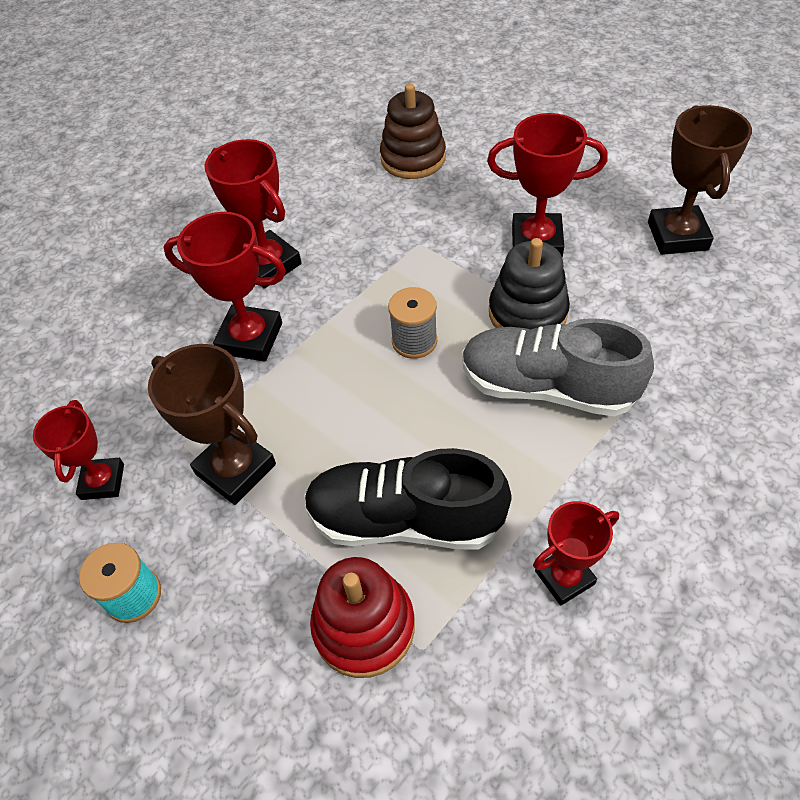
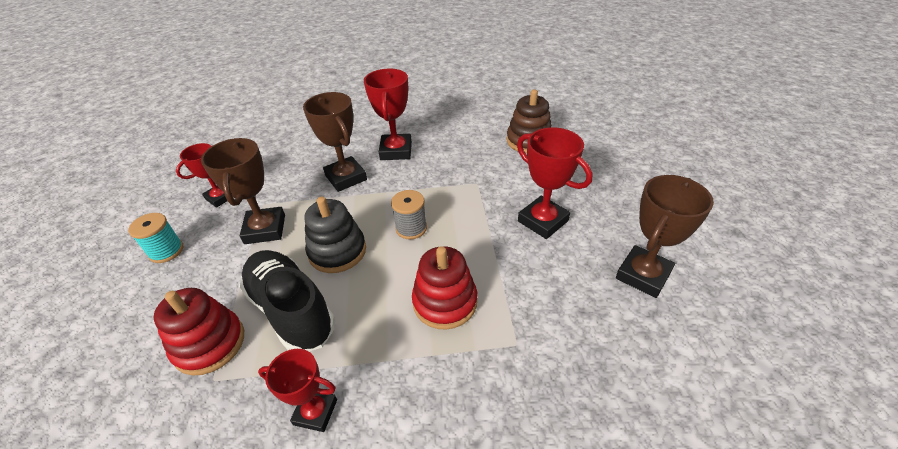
camera: 40 degrees right, 10 degrees down
red trophy [163,212,286,361] -> brown trophy [303,92,367,192]
grey shoe [462,318,654,416] -> red stacking toy [412,246,477,330]
black stacking toy [489,238,570,330] -> black stacking toy moved to [304,197,366,273]

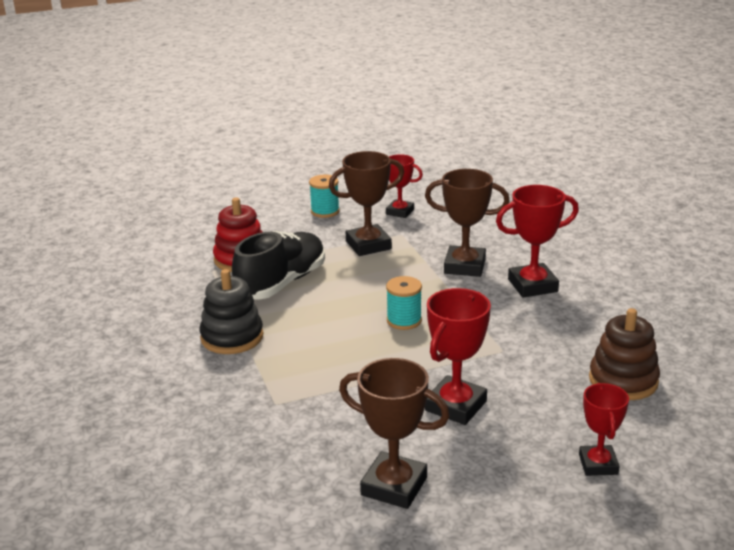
camera: 75 degrees right, 15 degrees down
red trophy [258,349,337,432] -> red trophy moved to [579,383,629,476]
brown trophy [303,92,367,192] -> brown trophy turned 60 degrees clockwise [425,169,510,277]
black stacking toy [304,197,366,273] -> black stacking toy moved to [200,269,263,354]
grey spool [391,190,427,240] -> turquoise spool [386,276,422,330]
red stacking toy [412,246,477,330] -> none

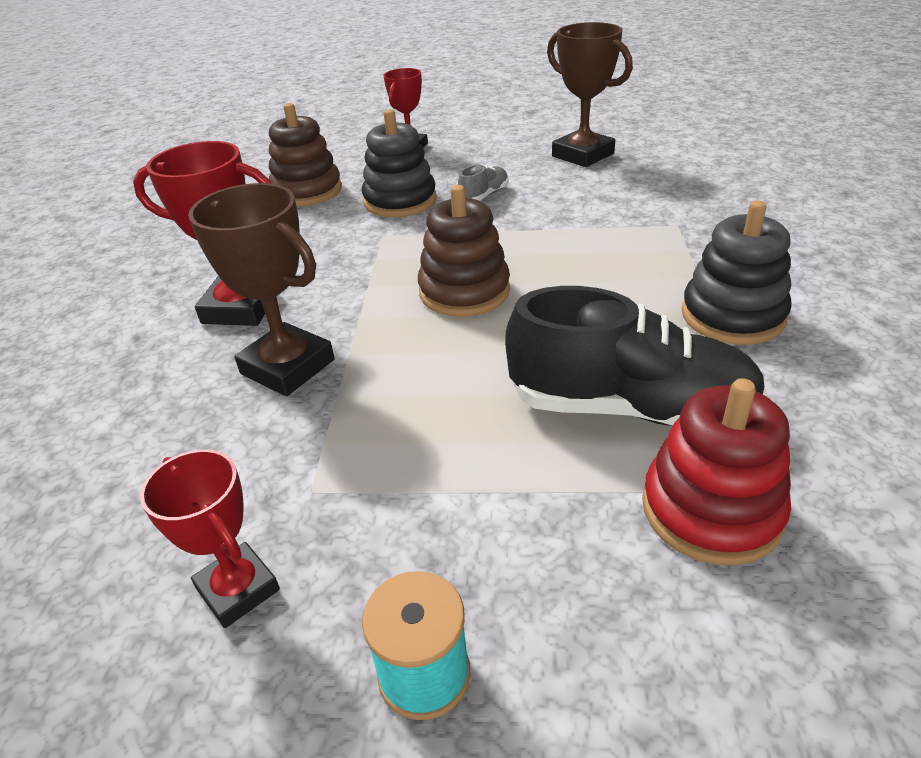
camera: 155 degrees left, 10 degrees up
black shoe [232,231,325,300] -> black shoe turned 135 degrees counterclockwise [505,286,767,426]
brown trophy [329,151,404,256] -> none
turquoise spool [386,276,422,330] -> brown stacking toy [418,185,510,317]
red trophy [425,288,491,425] -> grey shoe [458,164,509,201]
none -> black stacking toy [362,109,437,217]

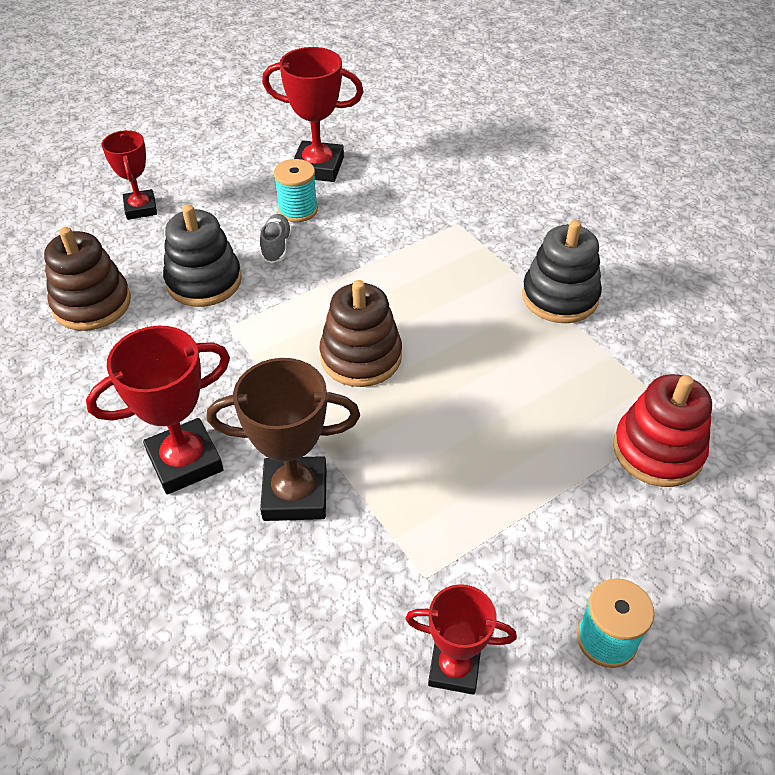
camera: 40 degrees left, 10 degrees up
black shoe [505,286,767,426] -> none
brown trophy [547,22,633,167] -> red trophy [262,47,364,182]
none -> turquoise spool [274,159,318,222]

